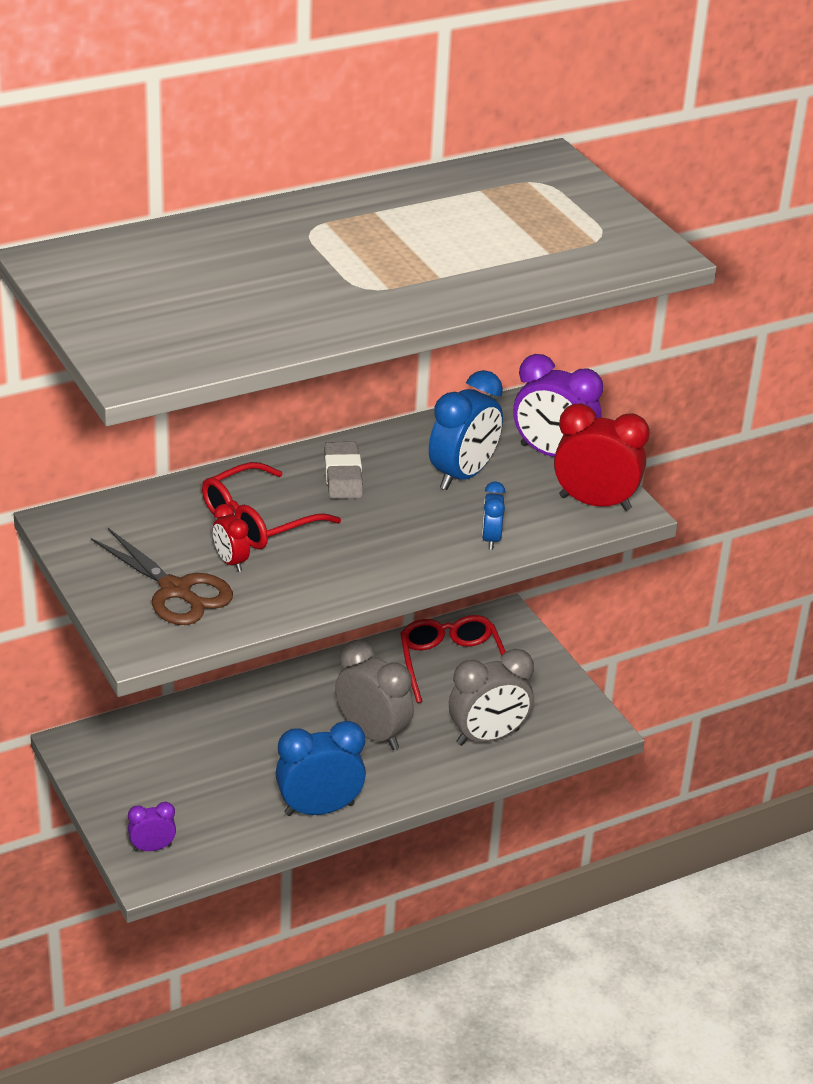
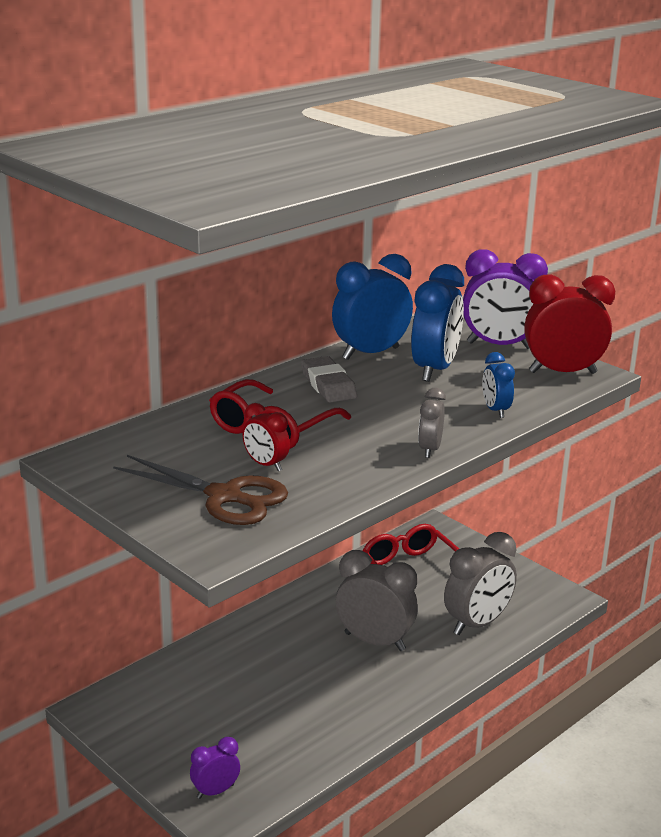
camera: 15 degrees left, 10 degrees down
blue clock [276,721,366,816] -> blue clock moved to [332,254,413,360]
none -> grey clock [418,388,446,458]

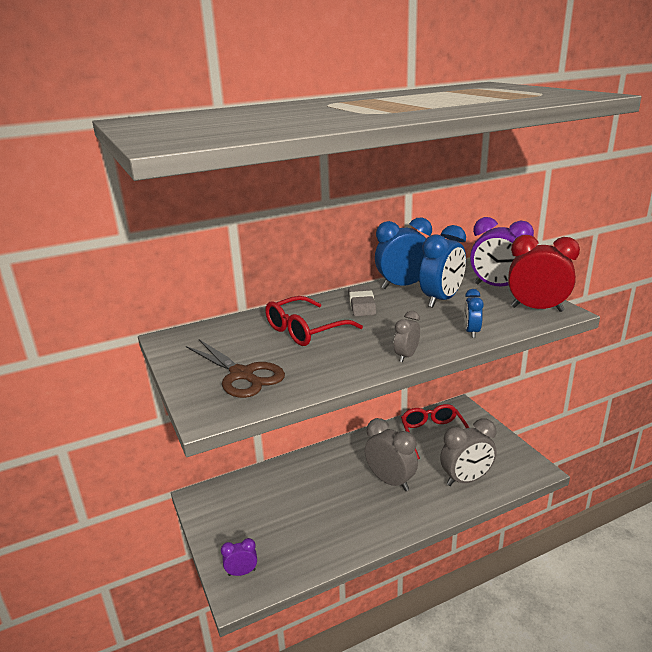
camera: 20 degrees right, 0 degrees up
red clock [243,403,290,471] -> none

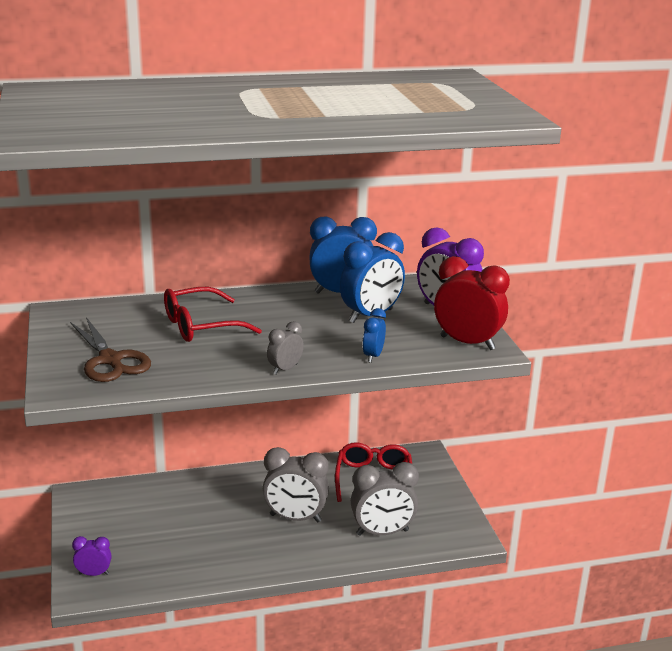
camera: 10 degrees right, 0 degrees up
grey eraser [348,285,376,316] -> none
grey clock [364,418,418,491] -> grey clock turned 135 degrees clockwise [263,447,329,522]

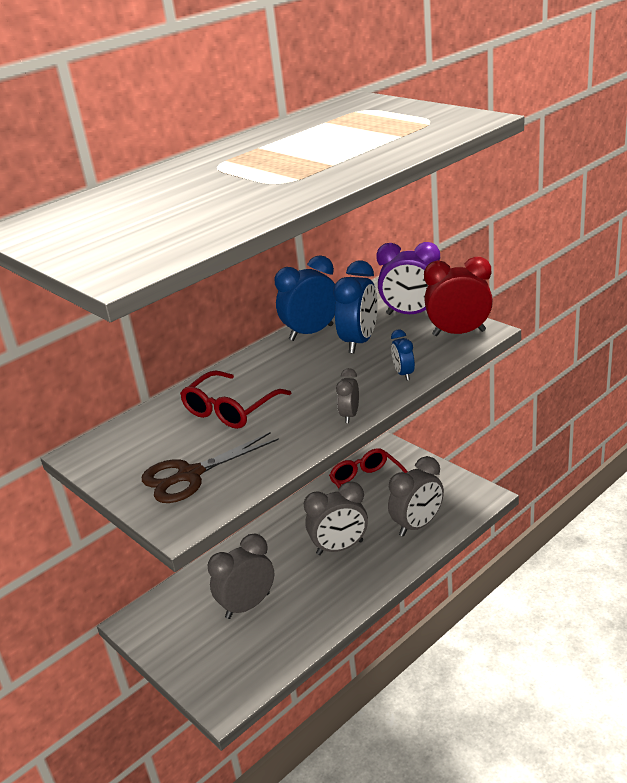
camera: 25 degrees left, 5 degrees up
brown scissors [70,317,151,382] -> brown scissors turned 120 degrees clockwise [142,432,279,503]
purple clock [72,536,112,576] -> none
none -> grey clock [208,533,274,619]

